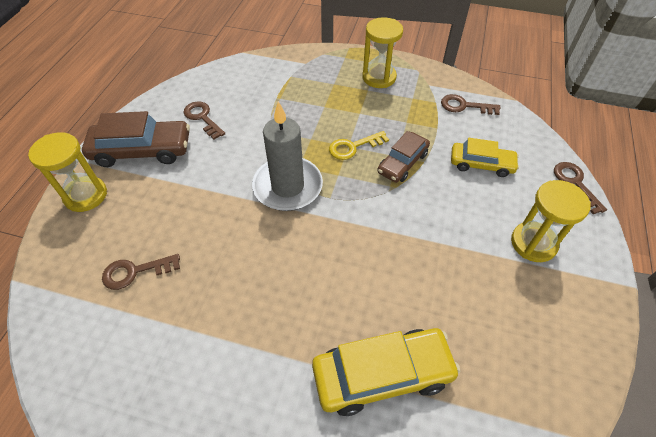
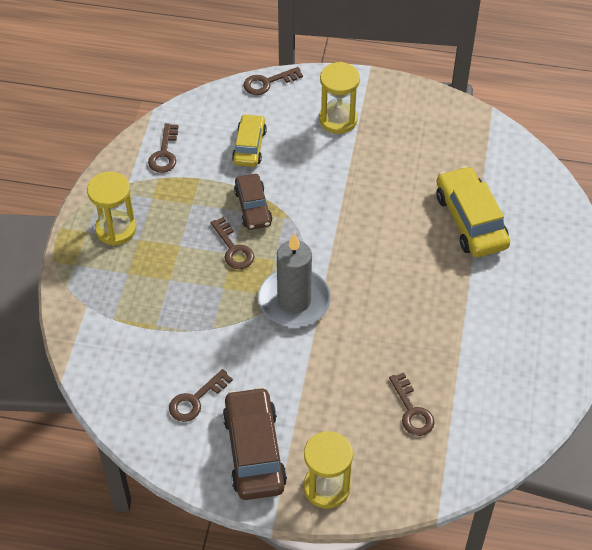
camera: 95 degrees left, 0 degrees up
yellow key [329,131,389,160] -> brown key [211,217,254,269]
brown car [377,131,430,183] -> brown car turned 45 degrees clockwise [234,174,272,230]

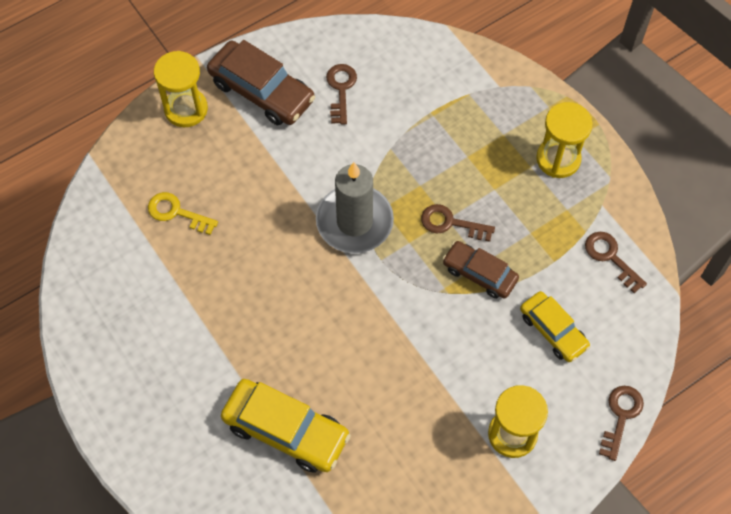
camera: 135 degrees right, 10 degrees up
brown key [389,373,435,436] -> yellow key [148,192,218,235]

